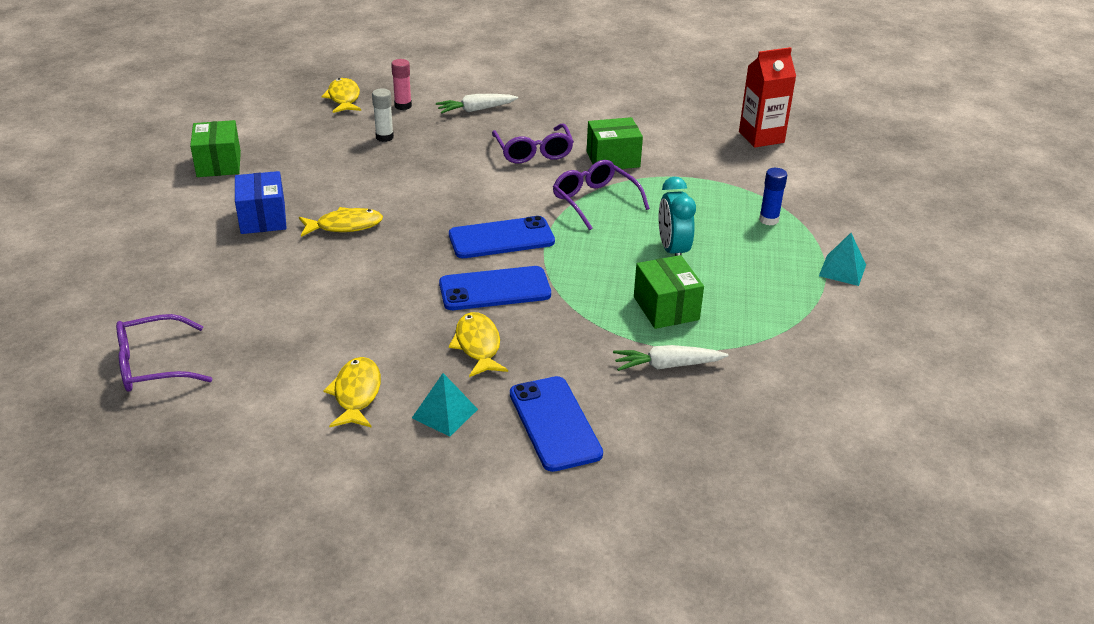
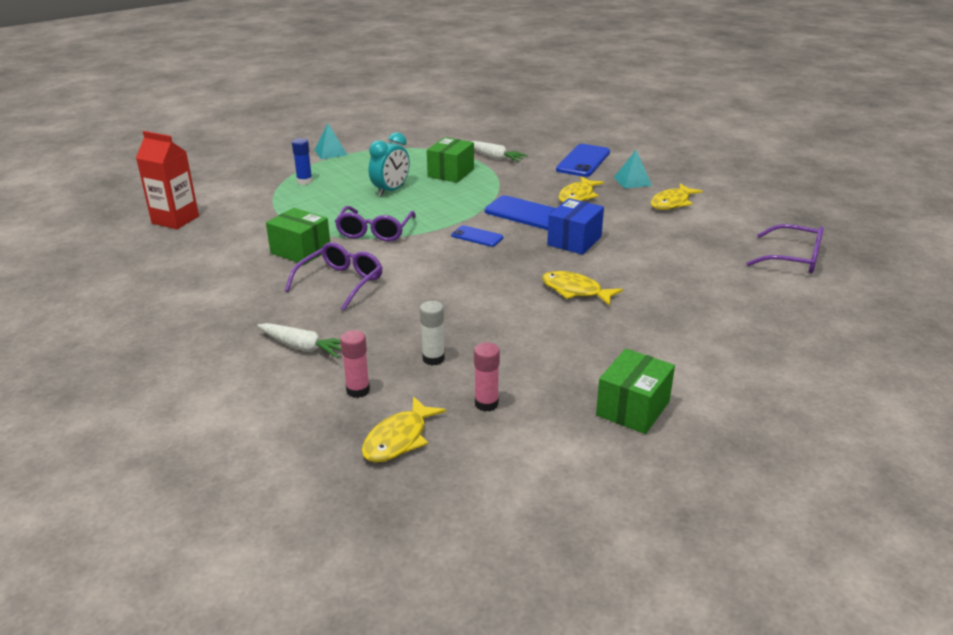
camera: 135 degrees left, 5 degrees down
blue box [235,171,287,234] -> blue box moved to [547,198,604,255]
blue phone [449,216,555,258] -> blue phone [451,225,503,247], size x0.57
none -> pink glue stick [474,342,500,412]

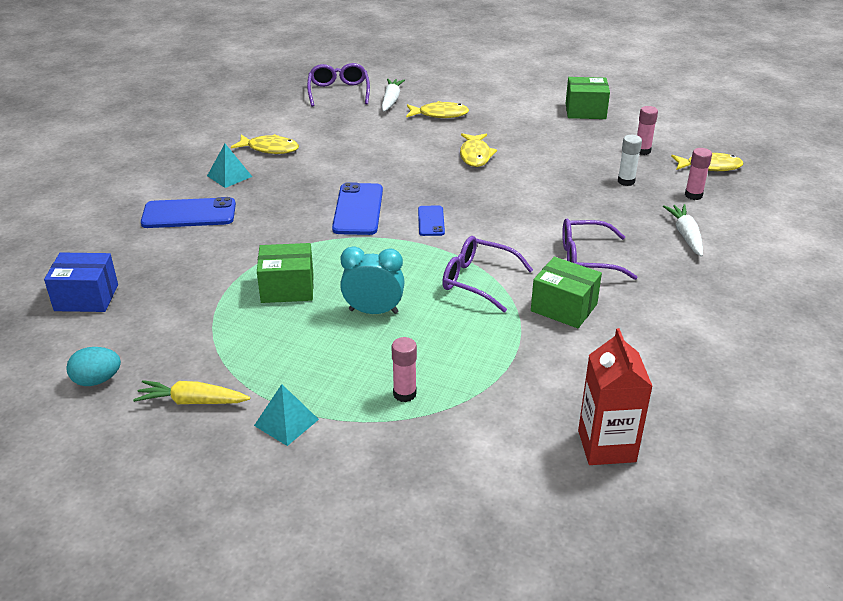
camera: 120 degrees left, 5 degrees up
green box [266,208,330,265] -> green box turned 60 degrees counterclockwise [531,257,602,328]
blue glue stick [292,138,313,185] -> pink glue stick [392,337,417,402]
purple glasses [335,206,416,242] -> purple glasses turned 135 degrees counterclockwise [442,236,533,313]
white carrot [470,141,528,162] -> white carrot moved to [382,78,405,111]
blue box [547,198,604,255] -> blue box moved to [44,253,118,312]
yellow fish [558,177,604,202] -> yellow fish moved to [406,101,469,118]
none -> turquoise egg [66,347,121,386]
none -> yellow carrot [133,380,250,404]

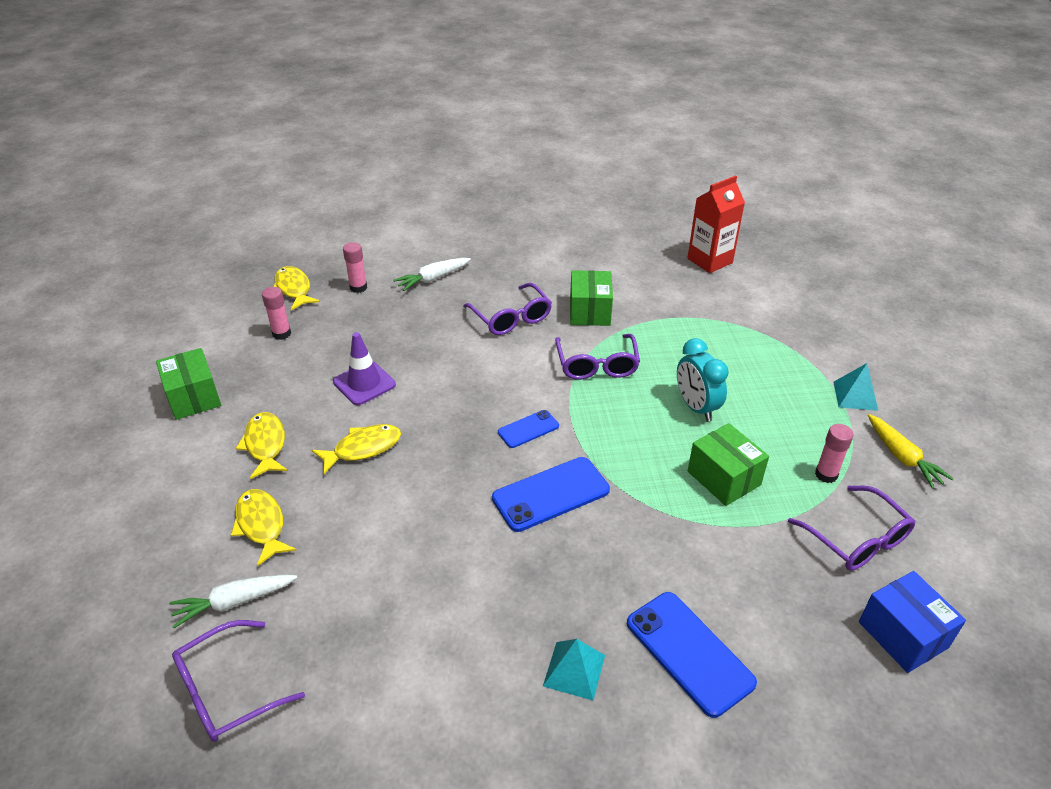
camera: 120 degrees left, 5 degrees up
turquoise egg [66,347,121,386] -> none
yellow fish [231,134,299,154] -> yellow fish moved to [236,412,288,479]
pink glue stick [392,337,417,402] -> pink glue stick moved to [815,424,854,483]
white glue stick [618,135,642,186] -> none
none -> purple traffic cone [333,332,396,405]
none -> purple glasses [788,486,916,571]

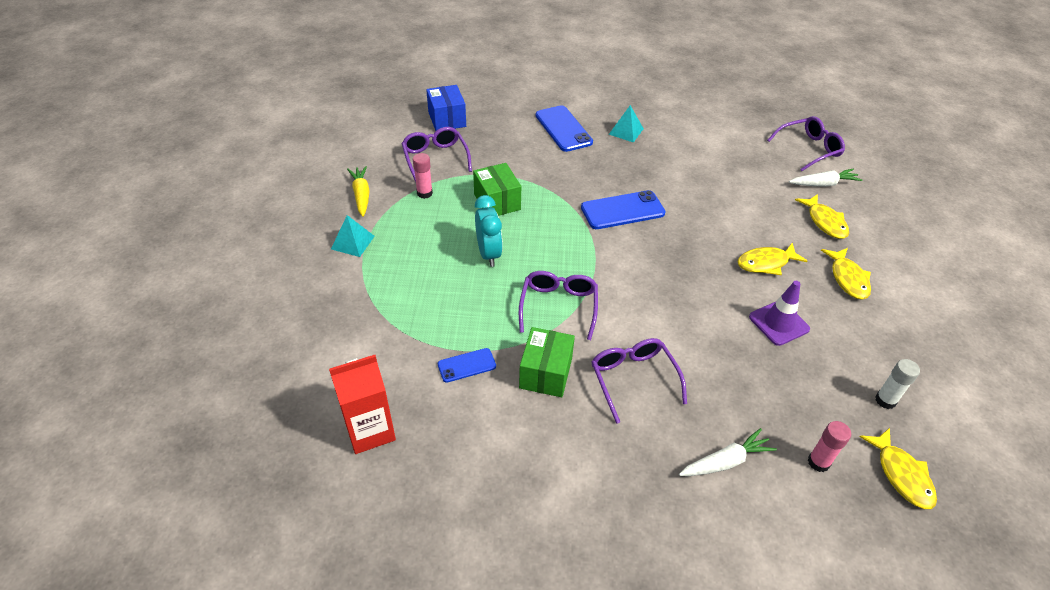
camera: 170 degrees left, 5 degrees up
green box [156,348,221,420] -> none
pink glue stick [262,287,291,340] -> white glue stick [875,359,920,409]
blue phone [498,410,559,448] -> blue phone moved to [438,348,496,383]

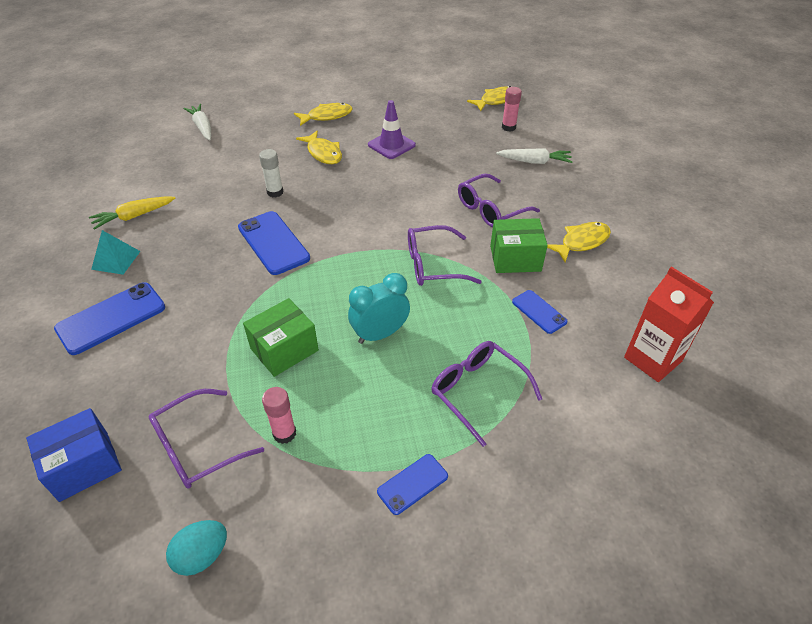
camera: 105 degrees left, 0 degrees up
turquoise pyramid [331,215,375,257] -> blue phone [377,454,448,515]
yellow carrot [347,166,370,217] -> yellow carrot moved to [89,196,175,230]
white carrot [679,428,777,476] -> white carrot turned 135 degrees clockwise [496,148,573,164]
purple glasses [767,116,845,171] -> purple glasses moved to [431,341,542,447]
yellow fish [795,194,849,239] -> yellow fish moved to [547,222,611,262]
white glue stick [875,359,920,409] -> white glue stick moved to [259,149,284,197]
none -> turquoise egg [166,520,227,576]

